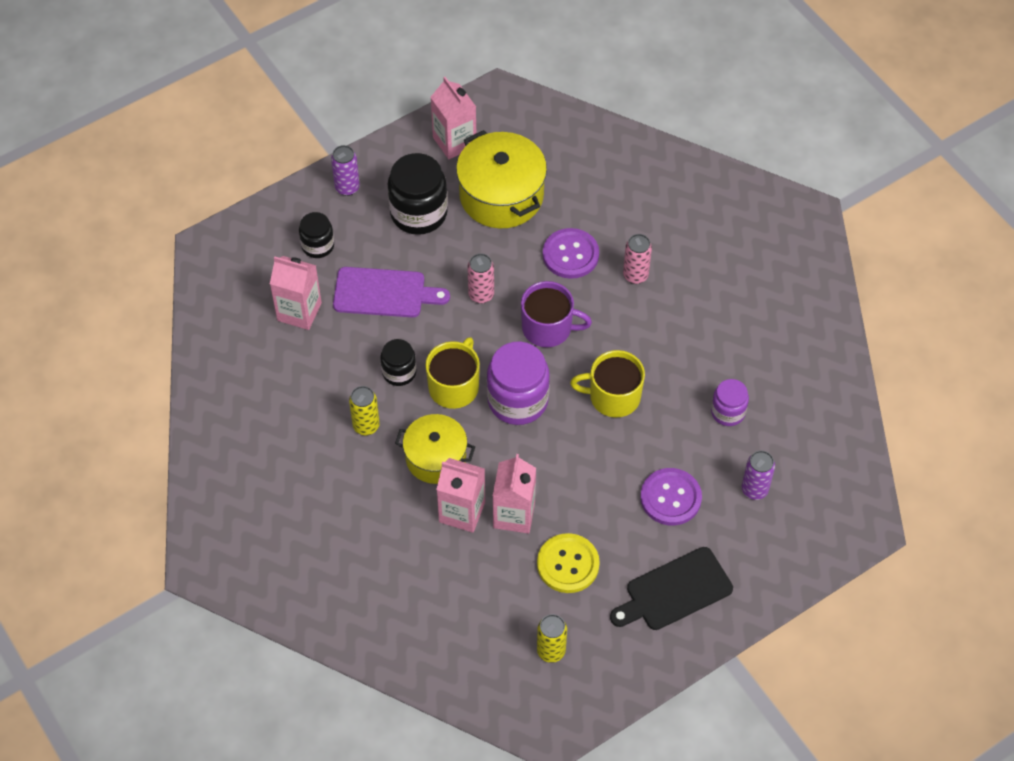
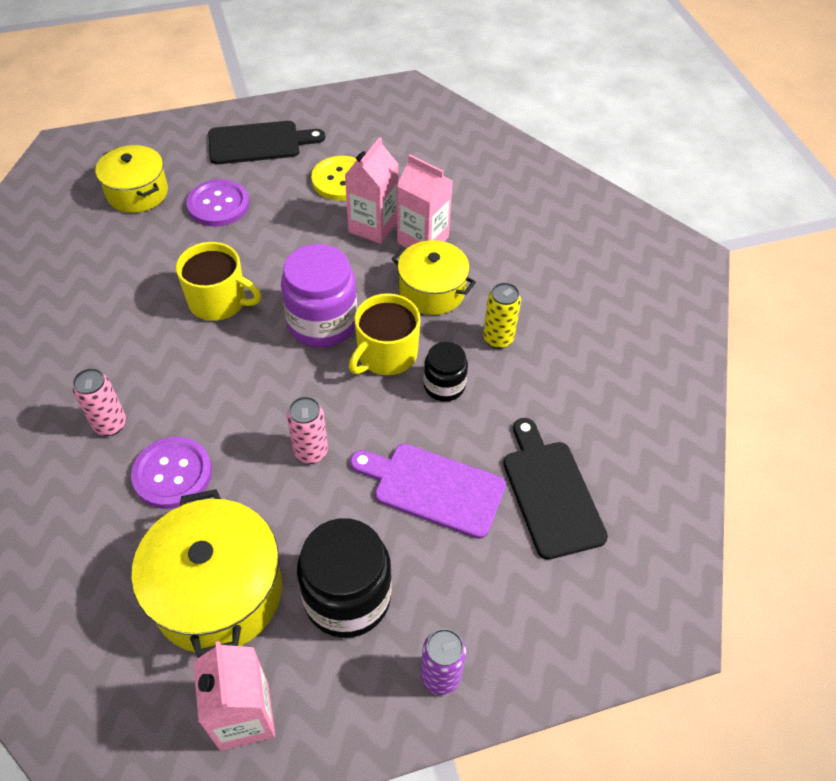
camera: 165 degrees left, 5 degrees down
pink carton [270,256,322,330] -> black cutting board [503,418,608,560]
black jar [299,212,334,258] -> none
purple mug [521,281,592,347] -> none
yellow can [537,614,567,663] -> none
purple jar [711,379,749,426] -> none
purple can [742,451,775,500] -> yellow pot [96,145,168,213]

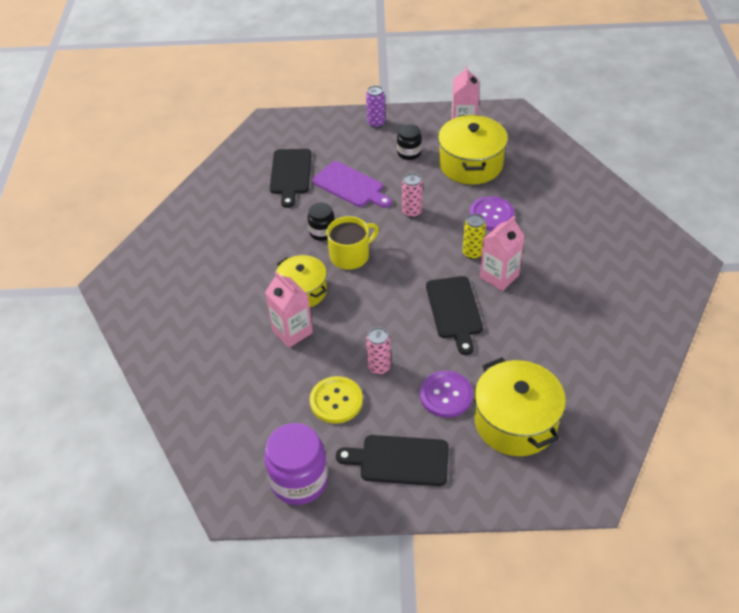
camera: 160 degrees left, 5 degrees down
pink can [73,368,126,436] -> pink can moved to [366,328,391,375]
yellow pot [96,145,168,213] -> yellow pot [475,357,566,456], size x1.51
yellow mug [176,242,261,321] -> black cutting board [426,276,483,355]
purple jar [281,244,357,348] -> purple jar moved to [264,423,328,505]
black jar [297,518,392,638] -> black jar [397,124,422,160], size x0.57
pink carton [345,137,398,244] -> pink carton moved to [480,216,525,291]
yellow can [483,283,521,349] -> yellow can moved to [463,214,486,260]

